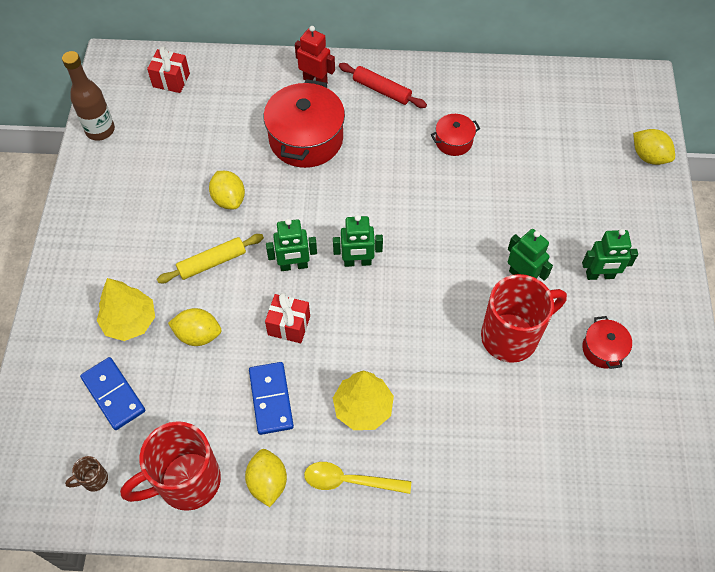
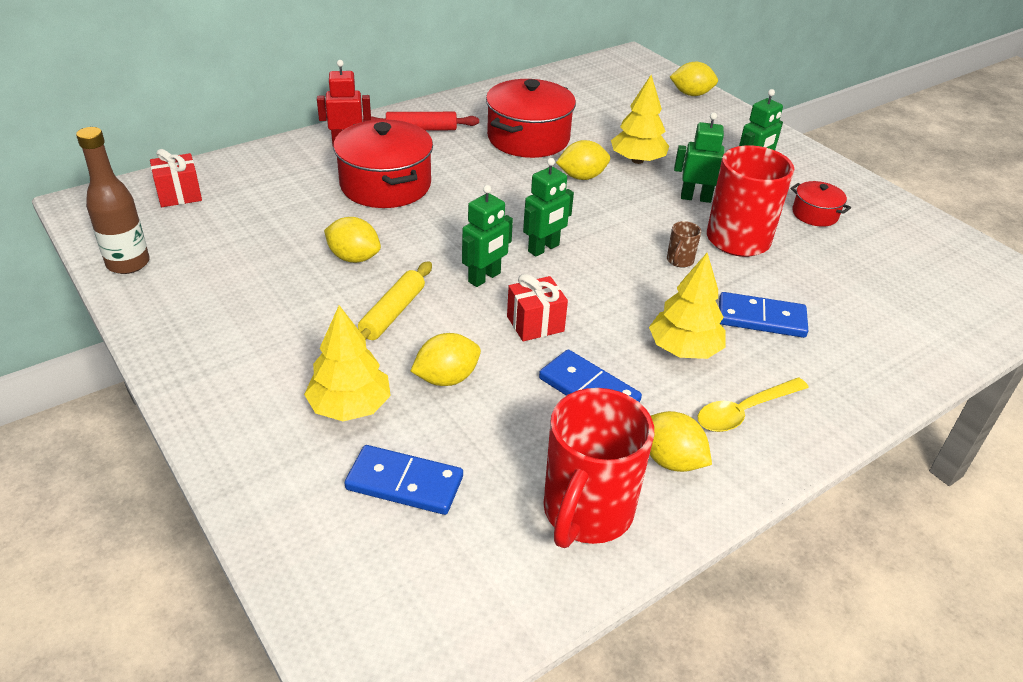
camera: 40 degrees left, 20 degrees down
brown mug [65,456,108,492] -> brown mug moved to [667,221,701,268]
red pot [431,114,480,156] -> red pot [486,79,576,158], size x1.98
none -> yellow lemon [556,140,610,180]
none -> yellow tree [611,75,669,164]
none -> blue domino [719,292,808,338]

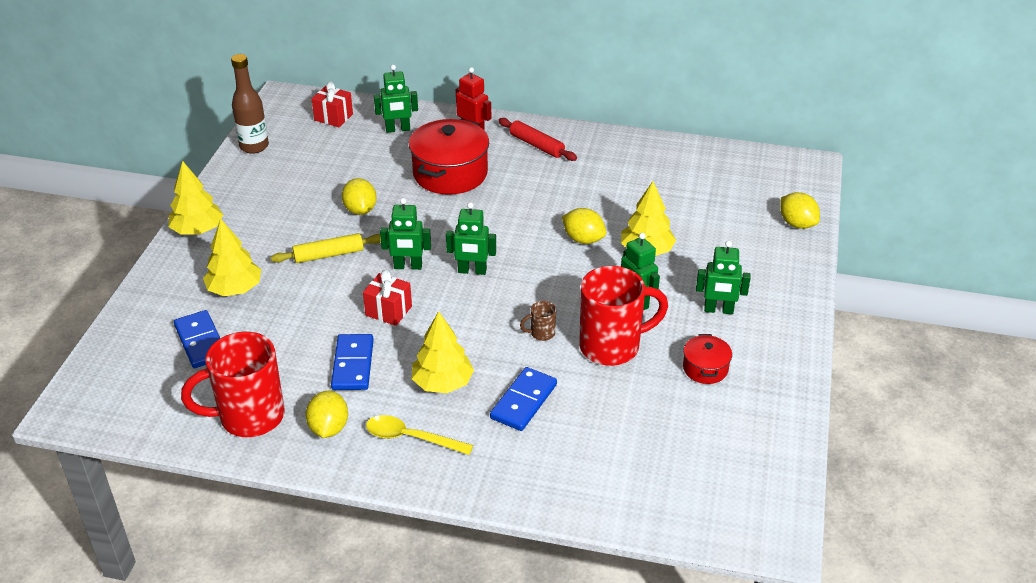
camera: 50 degrees right, 0 degrees up
yellow lemon [410,333,481,386] -> none
red pot [486,79,576,158] -> none
blue domino [719,292,808,338] -> blue domino turned 60 degrees clockwise [490,367,557,431]
none -> yellow tree [168,161,223,235]
none -> green robot [374,65,418,133]

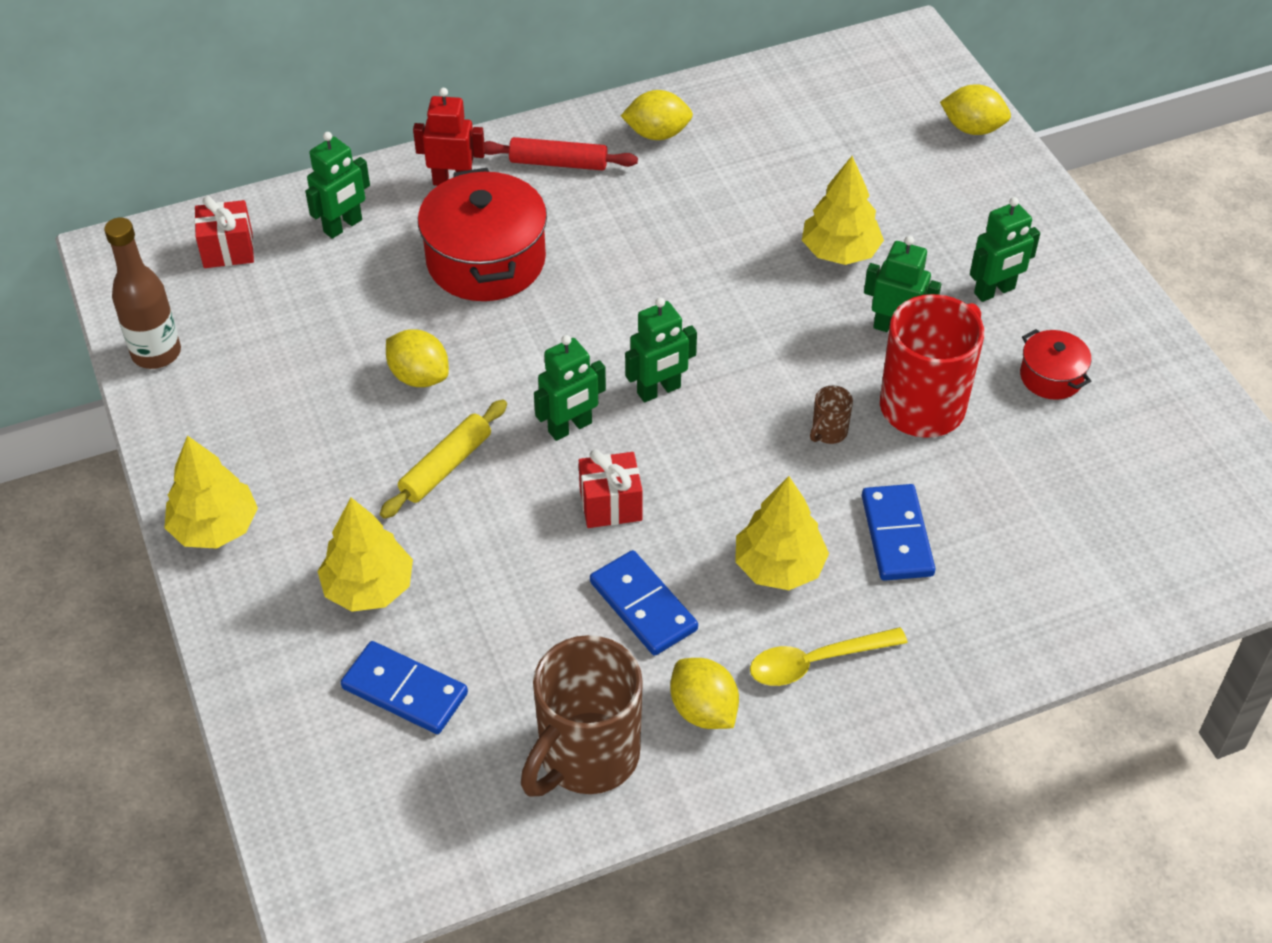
camera: 35 degrees left, 10 degrees up
red mug [181,332,285,437] -> brown mug [521,635,643,797]
yellow lemon [562,208,606,244] -> yellow lemon moved to [621,90,693,140]

